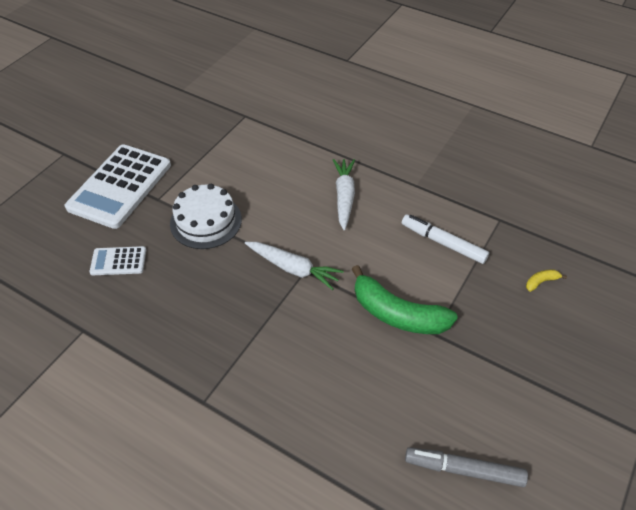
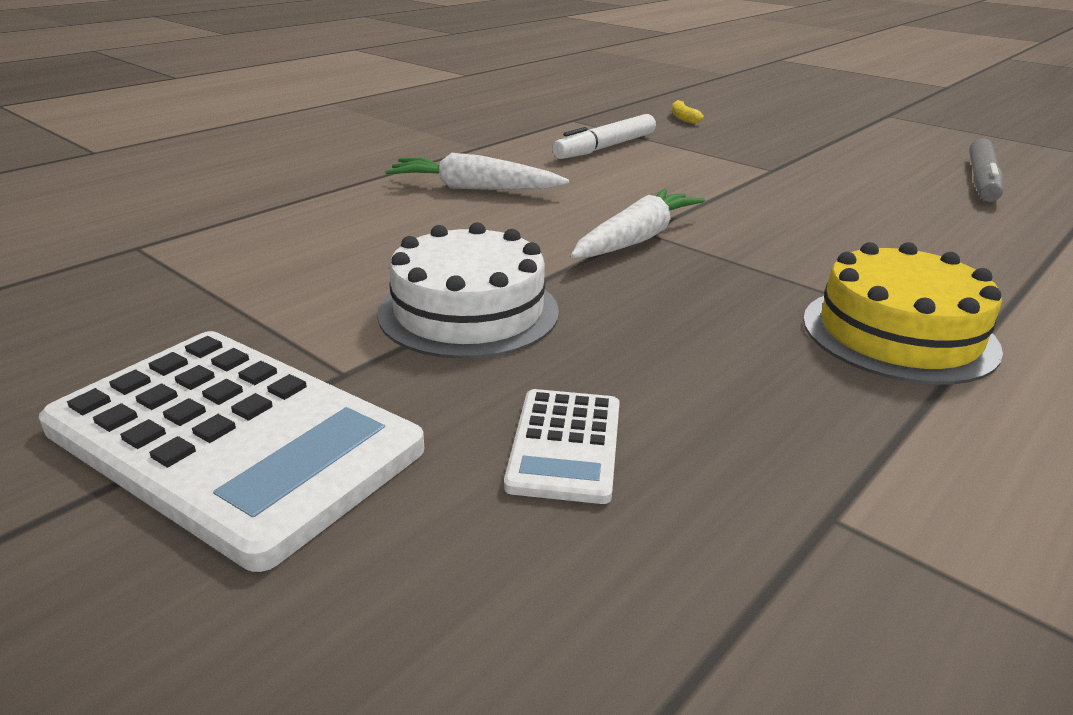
camera: 80 degrees left, 20 degrees down
green banana [352,265,458,334] -> none
none -> yellow cake [803,242,1003,385]

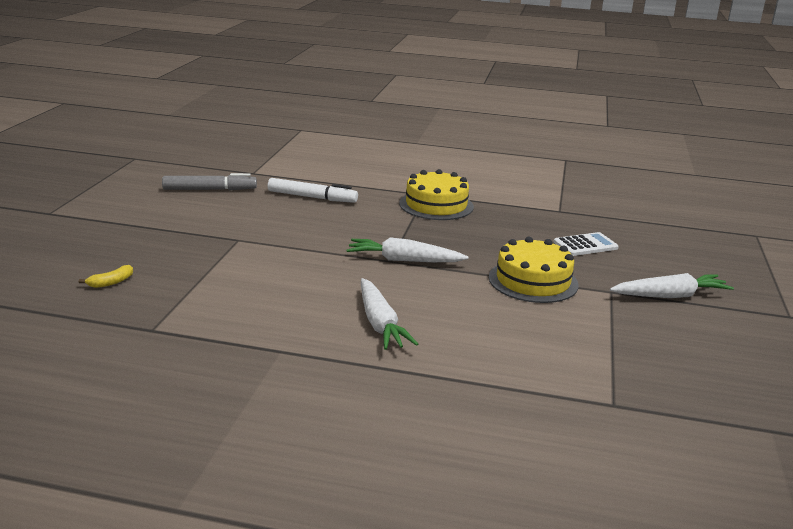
camera: 120 degrees left, 5 degrees down
white calculator [39,331,424,572] -> white carrot [610,273,734,298]
white cake [377,222,559,359] -> yellow cake [489,237,579,303]
white marker [552,114,656,159] -> white marker moved to [268,178,358,203]

